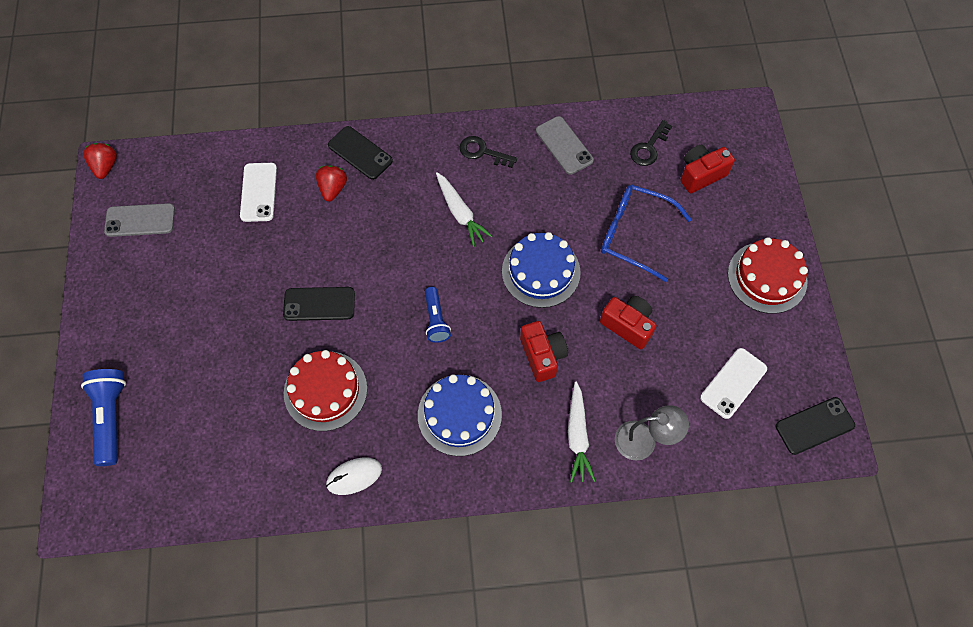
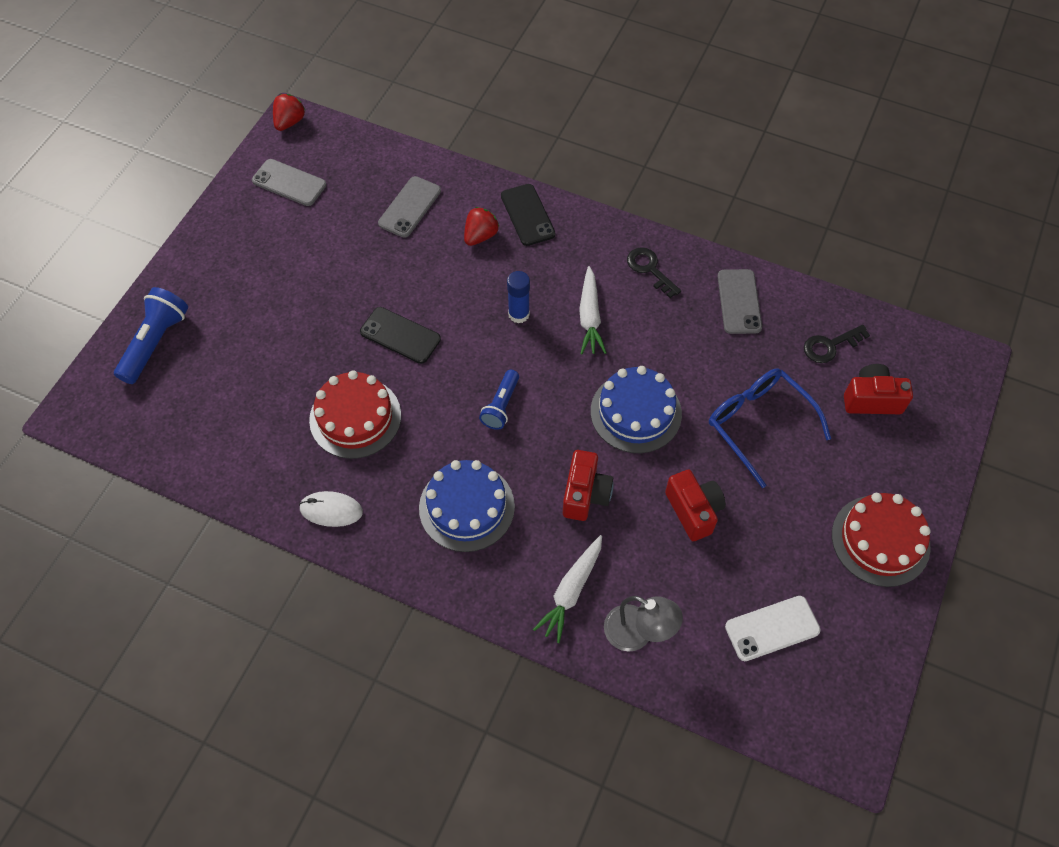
camera: 30 degrees right, 5 degrees down
white phone [240,163,277,222] -> grey phone [378,176,441,238]
black phone [776,397,855,455] -> none
none -> blue glue stick [507,271,530,323]

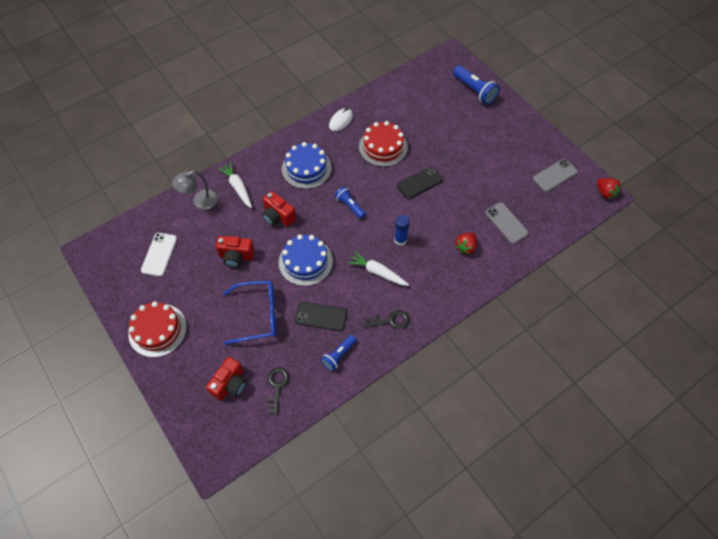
camera: 120 degrees right, 0 degrees up
red strawberry [464,207,499,246] -> red strawberry turned 60 degrees clockwise [455,233,477,255]
black phone [501,184,555,246] -> black phone moved to [295,302,347,331]
grey phone [717,269,762,334] -> blue flashlight [321,335,357,371]

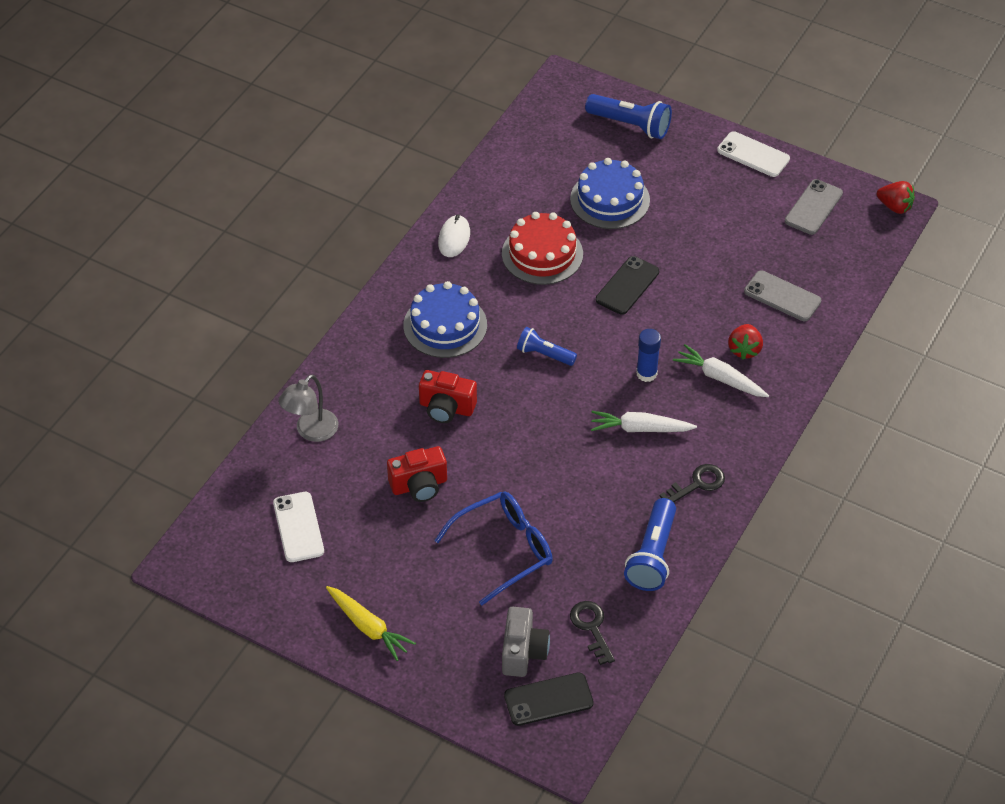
camera: 25 degrees left, 10 degrees down
red cake [128,301,187,358] -> yellow carrot [326,586,416,661]
red camera [206,357,246,401] -> grey camera [502,607,550,677]
white carrot [218,162,252,208] -> white carrot moved to [673,344,769,397]
blue cake [279,234,333,286] -> blue cake moved to [570,158,650,229]
black phone [295,302,347,331] -> black phone moved to [504,672,594,726]
blue flashlight [321,335,357,371] -> blue flashlight [624,498,676,591], size x1.57
none -> white phone [717,131,790,177]

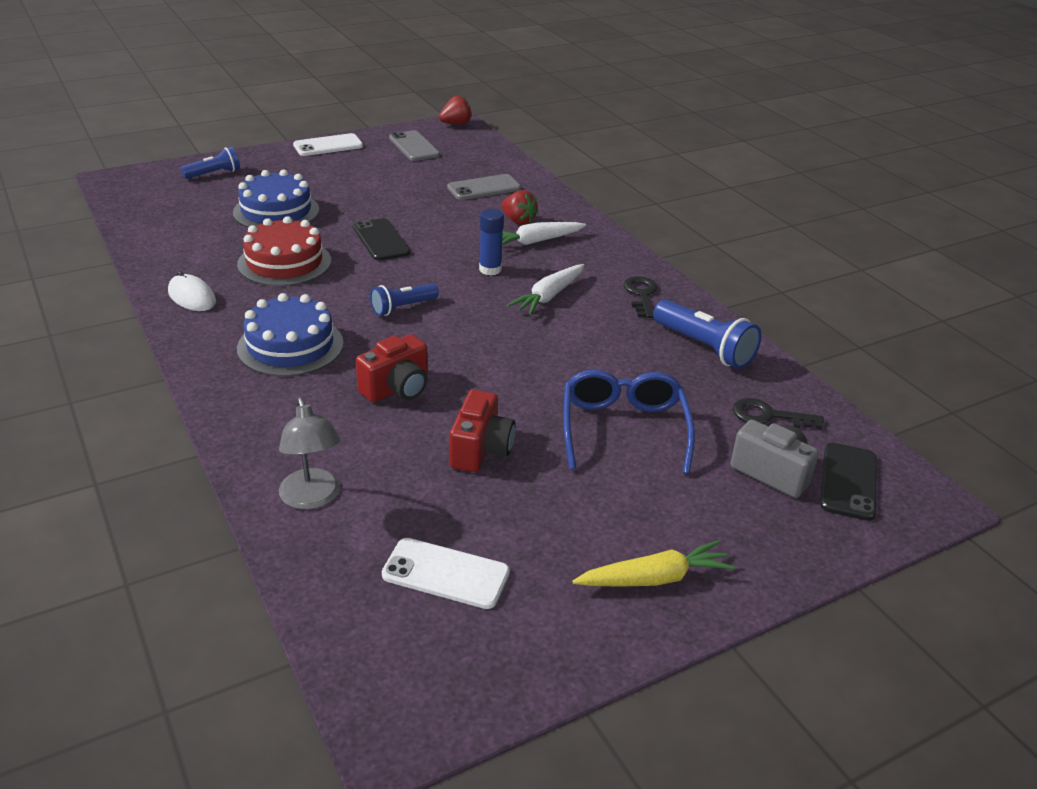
camera: 60 degrees left, 15 degrees down
blue flashlight [585,94,672,139] -> blue flashlight [181,147,240,179], size x0.64

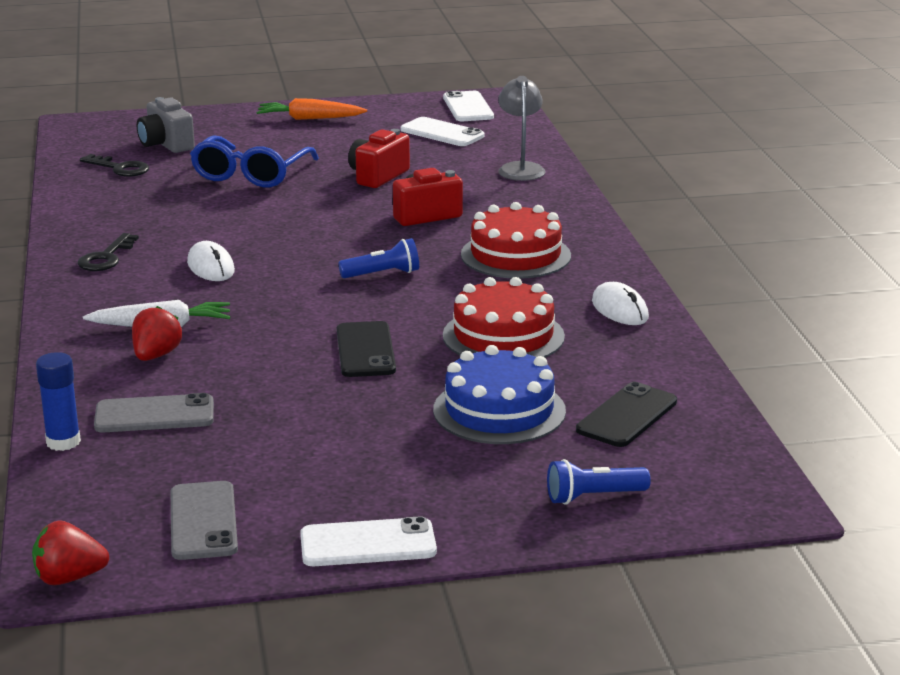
camera: 160 degrees left, 10 degrees down
blue cake [237,293,344,377] -> red cake [461,202,571,279]
blue glue stick [479,209,504,275] -> blue glue stick moved to [36,352,81,451]
red strawberry [501,190,538,225] -> red strawberry turned 45 degrees clockwise [132,306,182,361]
white carrot [508,264,584,315] -> white mouse [187,241,235,281]
yellow carrot [572,540,735,587] -> orange carrot [256,98,367,120]
blue flashlight [653,300,762,369] -> none
black phone [820,443,877,521] -> black phone moved to [576,382,677,447]
none -> white phone [443,91,494,121]

